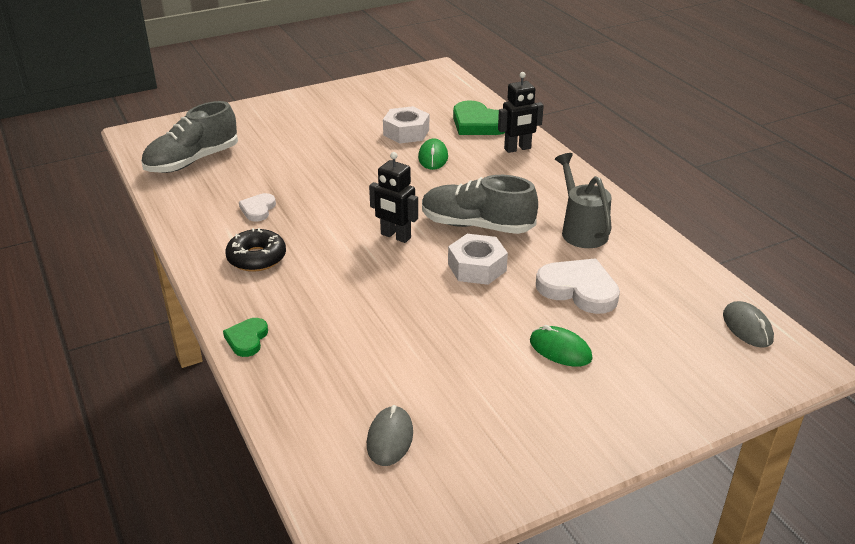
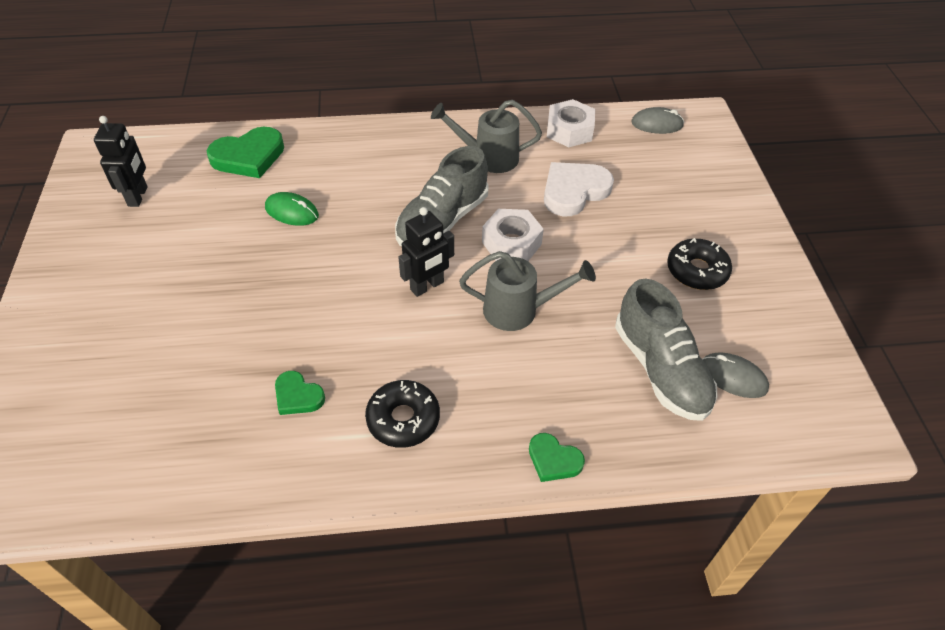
camera: 70 degrees left, 15 degrees up
grey shoe [141,101,238,173] -> grey shoe moved to [615,279,717,421]
white heart [239,193,276,221] -> green heart [275,371,325,415]
white nut [383,106,429,144] -> white nut moved to [547,99,595,147]
black robot [498,72,544,153] -> black robot moved to [94,116,148,207]
green mouse [530,325,593,367] -> none
none -> grey watering can [459,251,596,331]
none -> black donut [667,238,732,290]

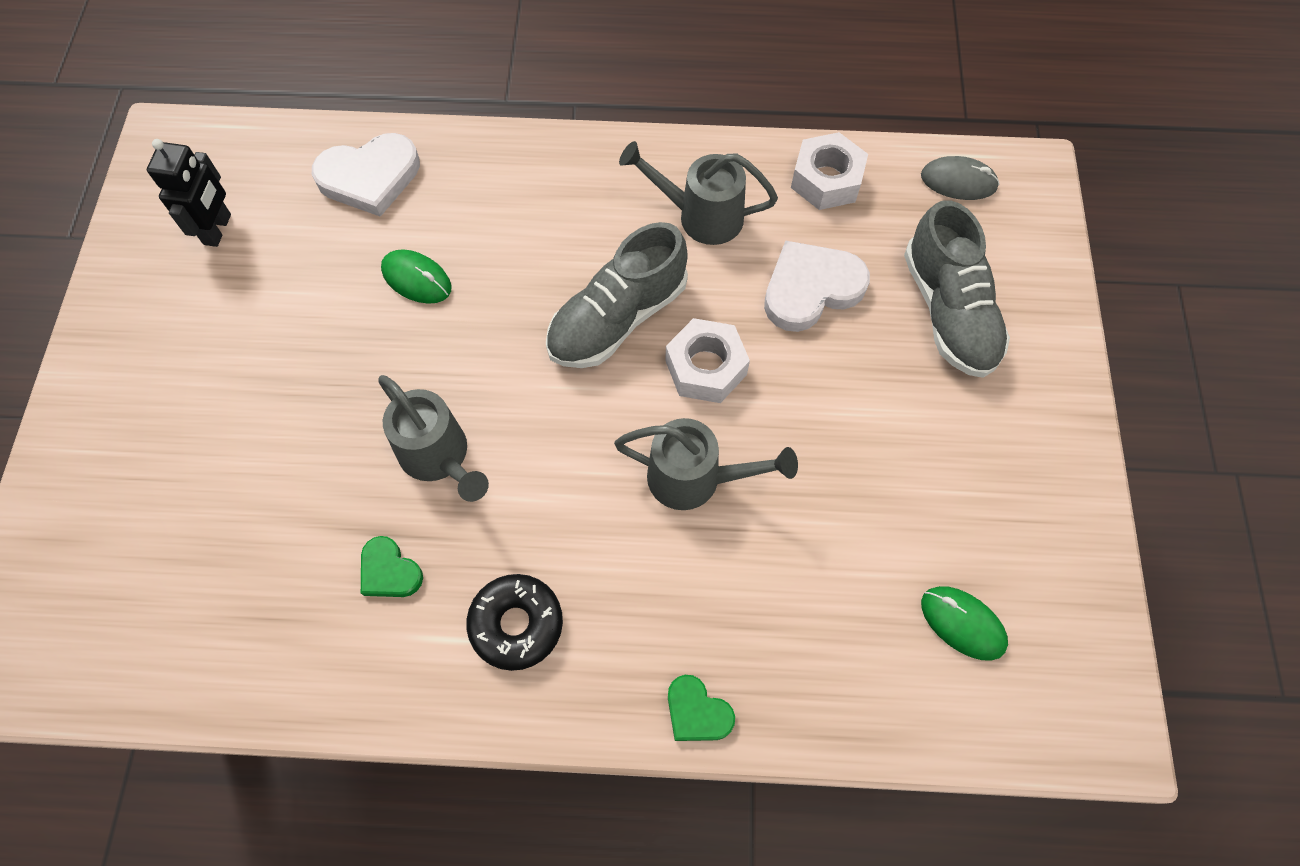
camera: 10 degrees right, 15 degrees up
green heart [207,127,284,178] -> white heart [312,133,420,217]
black robot [398,207,454,297] -> none
grey shoe [615,279,717,421] -> grey shoe moved to [904,200,1010,378]
black donut [667,238,732,290] -> none
grey mouse [702,352,769,398] -> green mouse [921,586,1008,661]
none -> grey watering can [378,375,489,502]

